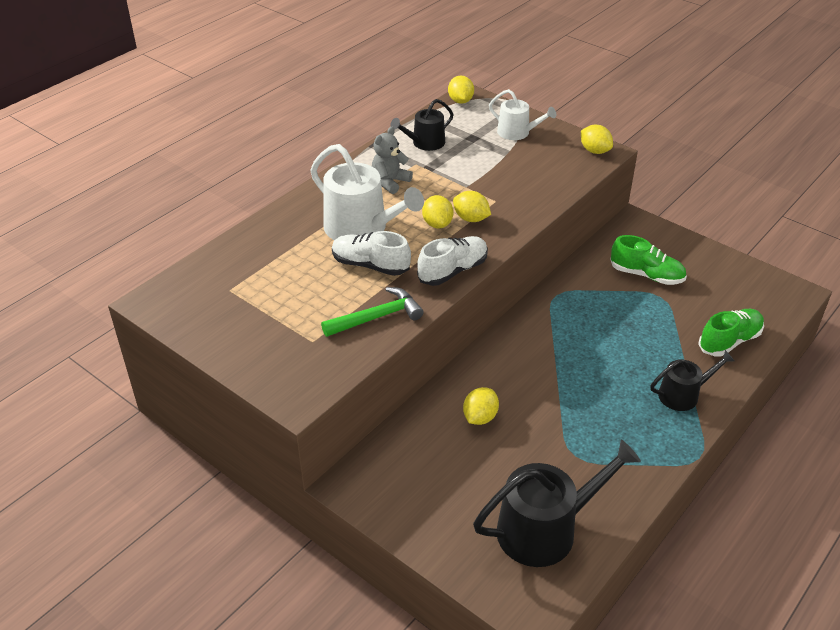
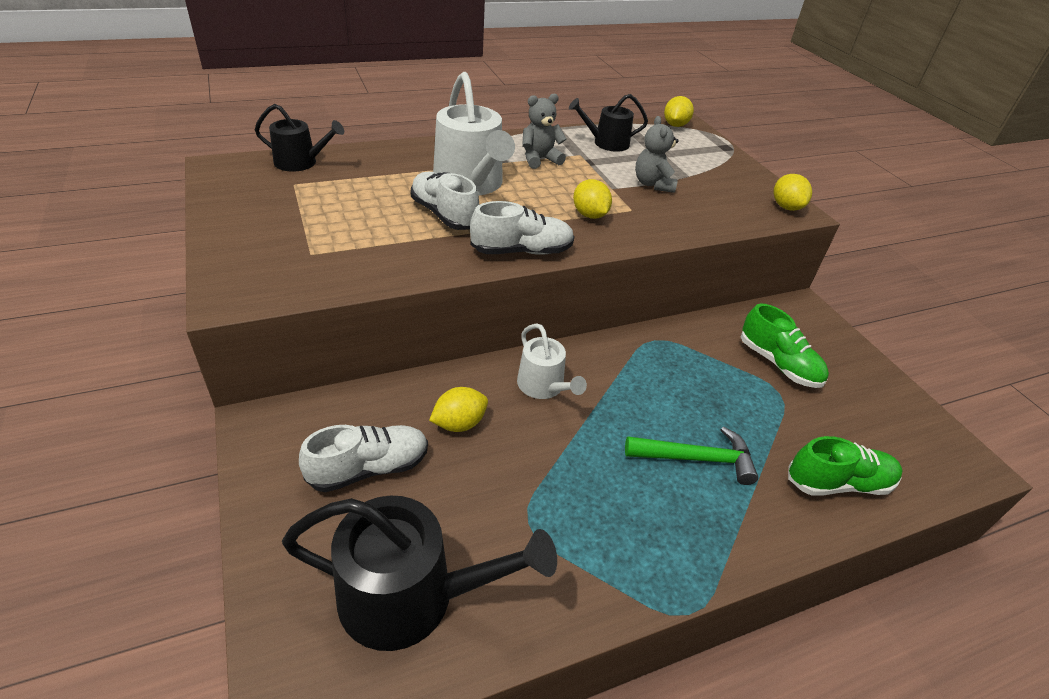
camera: 25 degrees right, 0 degrees up
green hammer [321,287,424,337] -> green hammer moved to [625,426,758,485]
yellow lemon [422,195,453,228] -> none
white watering can [489,89,556,140] -> white watering can moved to [517,323,587,399]
black watering can [650,350,735,411] -> black watering can moved to [255,104,344,172]
none -> white shoe [299,425,428,492]
none -> grey teddy bear [635,116,678,193]

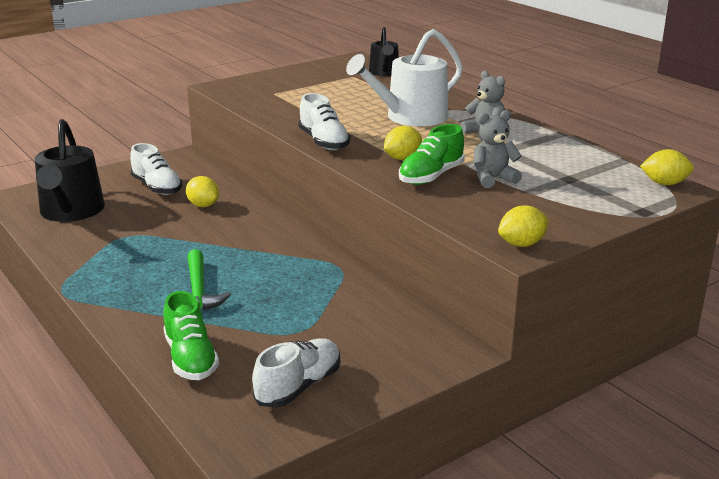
camera: 80 degrees right, 15 degrees down
white shoe [411,171,479,230] -> white shoe moved to [252,338,340,408]
white watering can [517,323,587,399] -> none
black watering can [569,94,648,152] -> none
green shoe [741,304,829,388] -> green shoe moved to [399,124,465,185]

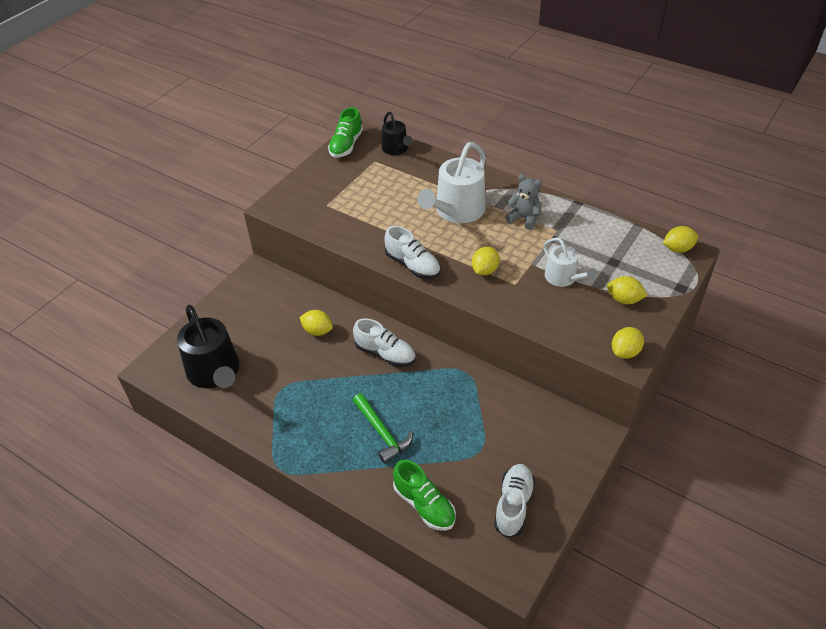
camera: 20 degrees left, 20 degrees up
white shoe [130,143,182,195] -> white shoe moved to [353,318,416,367]
green shoe [399,124,465,185] -> green shoe moved to [328,107,363,158]
grey teddy bear [474,110,522,188] -> white watering can [543,238,597,287]
none -> yellow lemon [607,276,648,304]

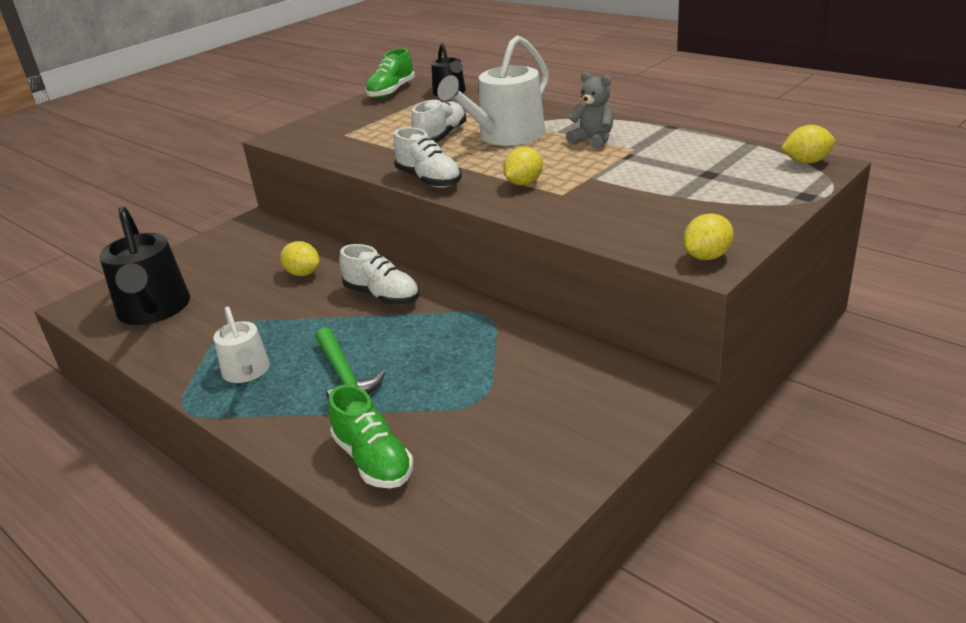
camera: 10 degrees right, 15 degrees down
white shoe [494,464,535,538] -> white shoe moved to [411,98,467,143]
white watering can [543,238,597,287] -> white watering can moved to [213,306,270,383]
yellow lemon [607,276,648,304] -> none

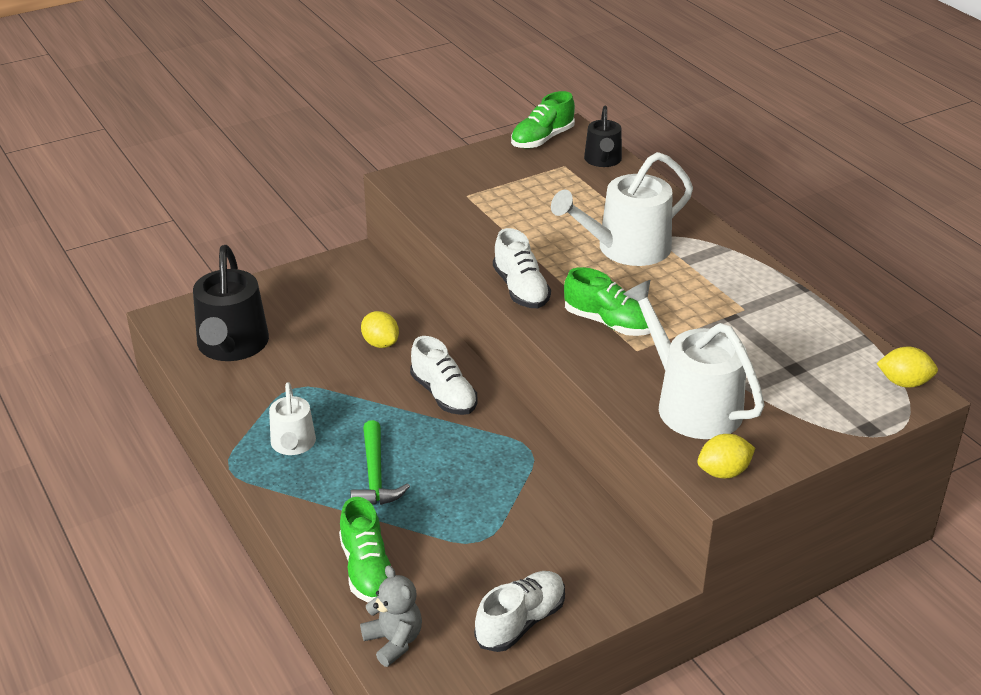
camera: 15 degrees right, 5 degrees up
white shoe [411,98,467,143] -> white shoe moved to [474,571,565,652]
yellow lemon [503,147,543,185] -> green shoe [564,267,650,336]
grey teddy bear [566,72,613,149] -> grey teddy bear moved to [360,565,422,667]
none -> white watering can [624,280,765,439]

